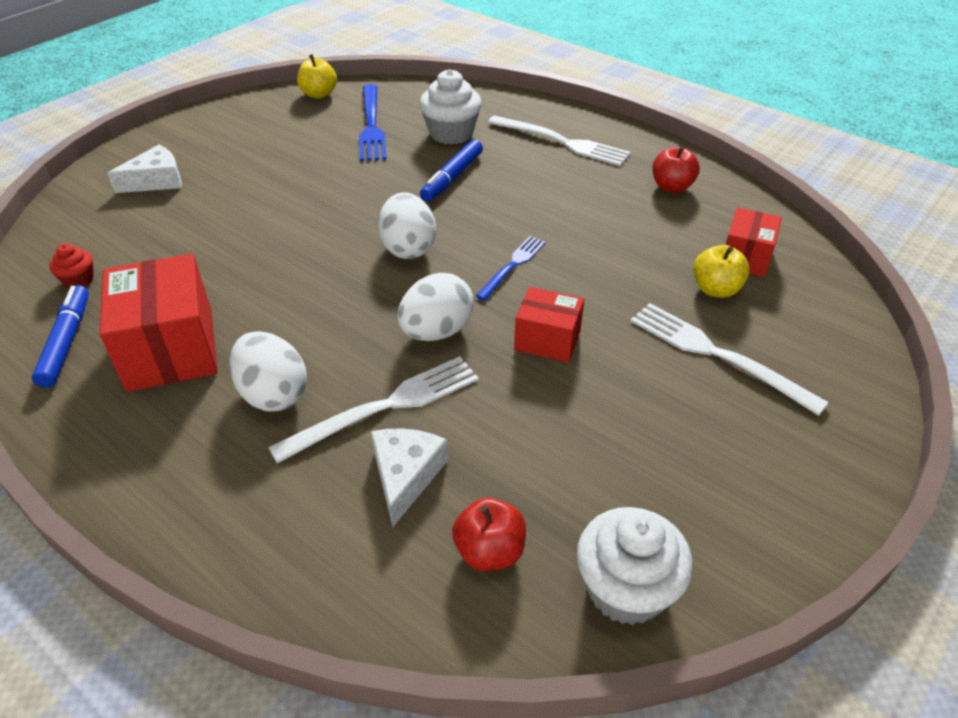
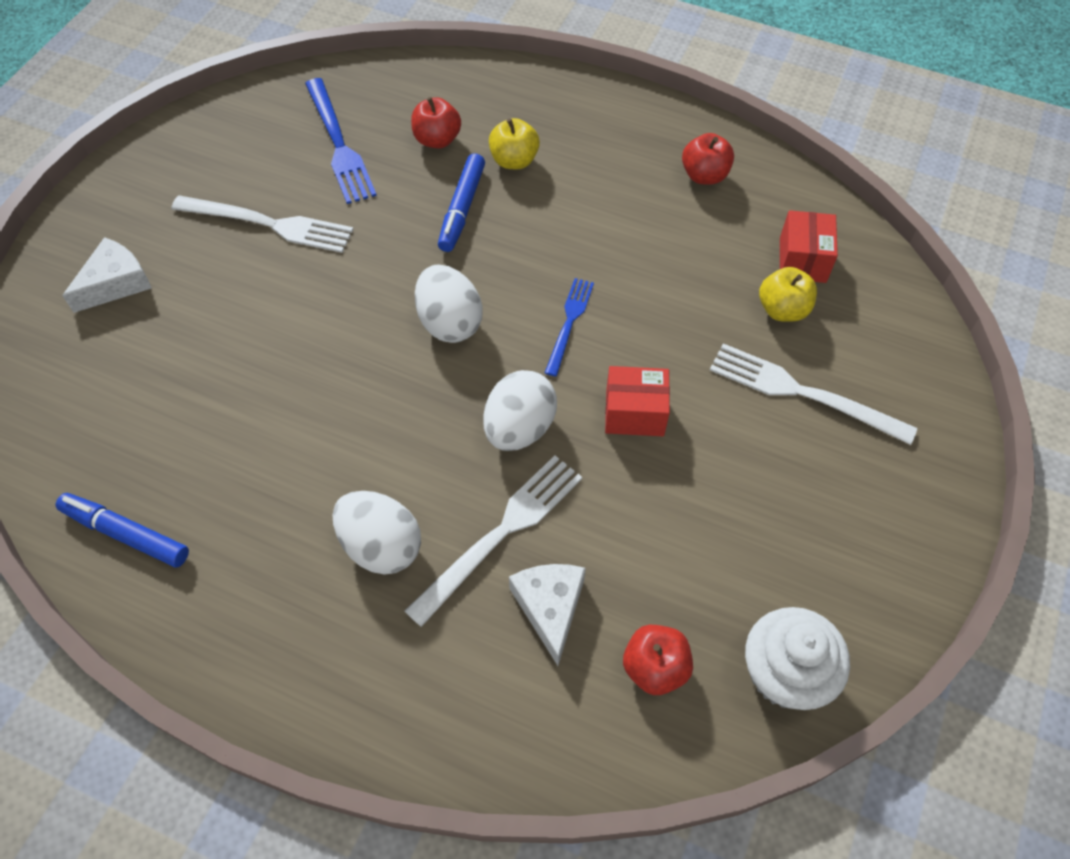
camera: 15 degrees left, 15 degrees up
blue marker [32,285,89,388] -> blue marker turned 45 degrees counterclockwise [56,493,189,568]
red cupcake [49,244,94,288] -> none
red box [100,254,218,392] -> none
yellow apple [297,54,337,98] -> yellow apple moved to [489,118,540,169]
white cupcake [419,69,482,144] -> red apple [411,97,461,148]
white fork [488,116,631,166] -> white fork moved to [171,195,354,253]

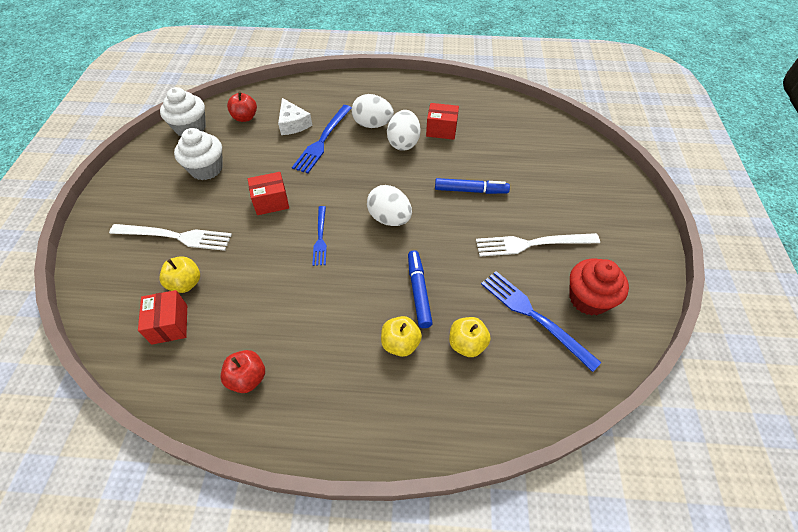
camera: 160 degrees right, 5 degrees down
blue marker [56,493,189,568] -> blue marker moved to [435,178,510,194]
white cheese [62,237,152,313] -> none
white fork [405,455,582,627] -> blue fork [292,105,352,173]
red apple [411,97,461,148] -> yellow apple [449,317,491,357]
white egg [483,370,557,451] -> white egg moved to [387,110,421,151]
none -> white cupcake [174,128,223,180]
none -> red box [426,103,459,140]
none -> red cupcake [569,258,629,316]

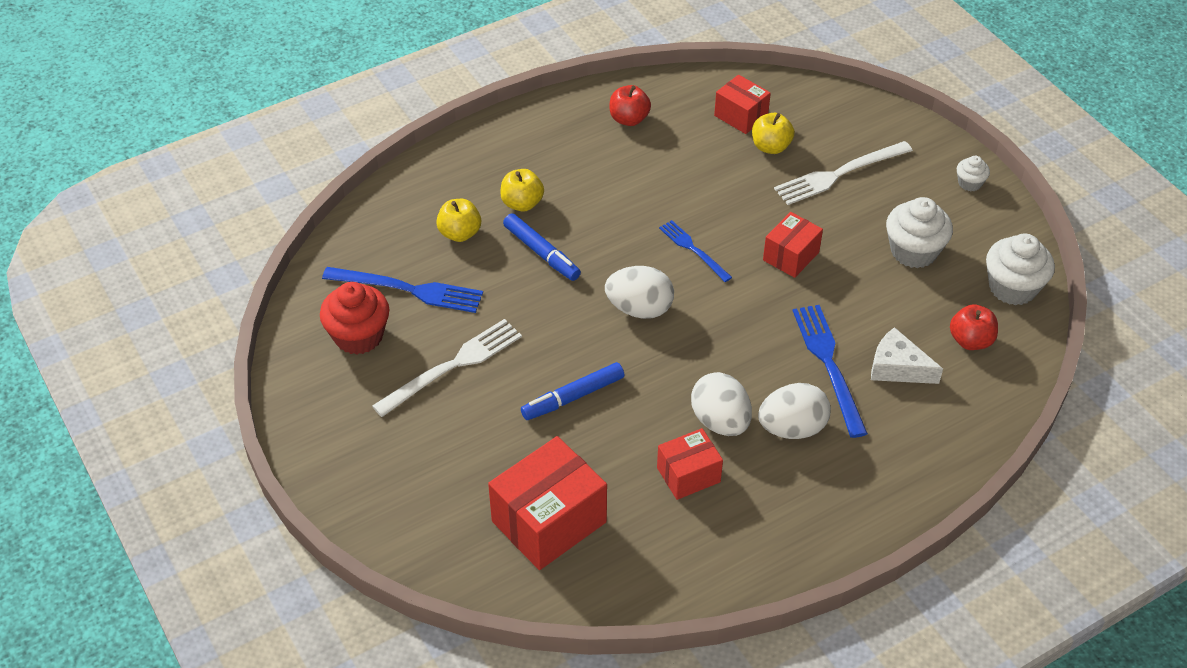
camera: 145 degrees right, 5 degrees down
none -> red box [488,436,607,570]
none -> white cupcake [957,156,990,192]

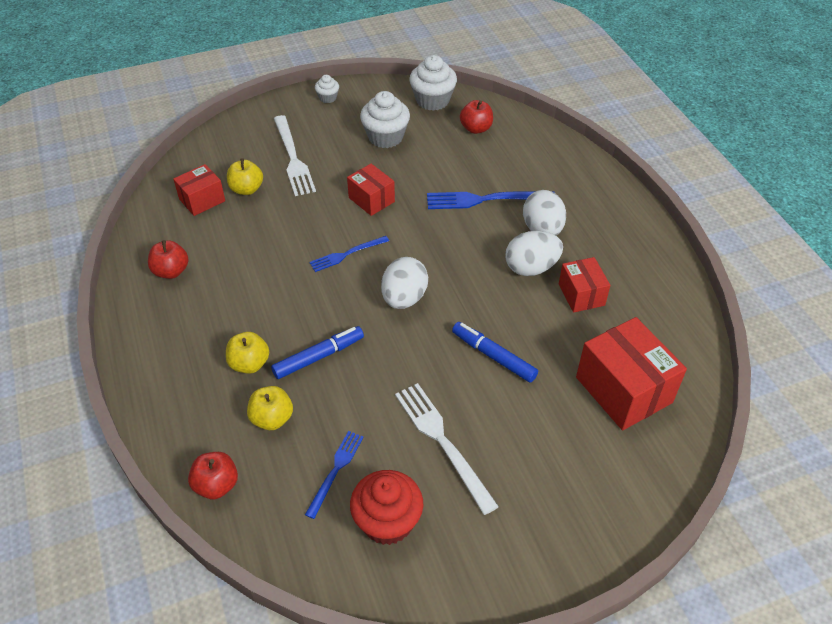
camera: 80 degrees left, 0 degrees up
blue fork [322,267,483,313] -> blue fork [305,431,364,519], size x0.61
blue marker [521,362,625,420] -> blue marker turned 150 degrees clockwise [452,322,538,383]
white cheese [871,327,943,384] -> none
none -> red apple [188,452,238,499]

